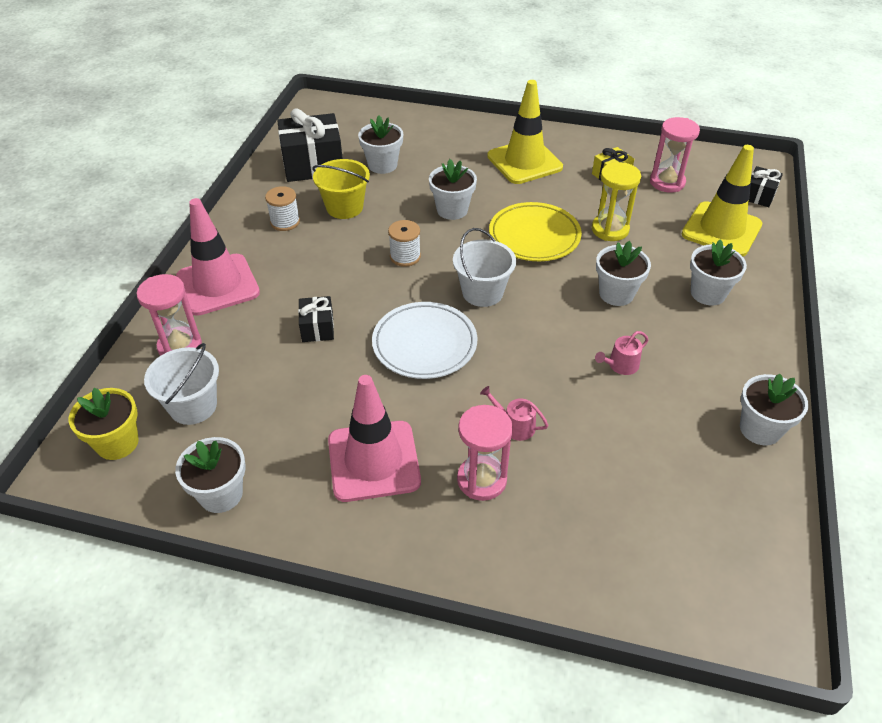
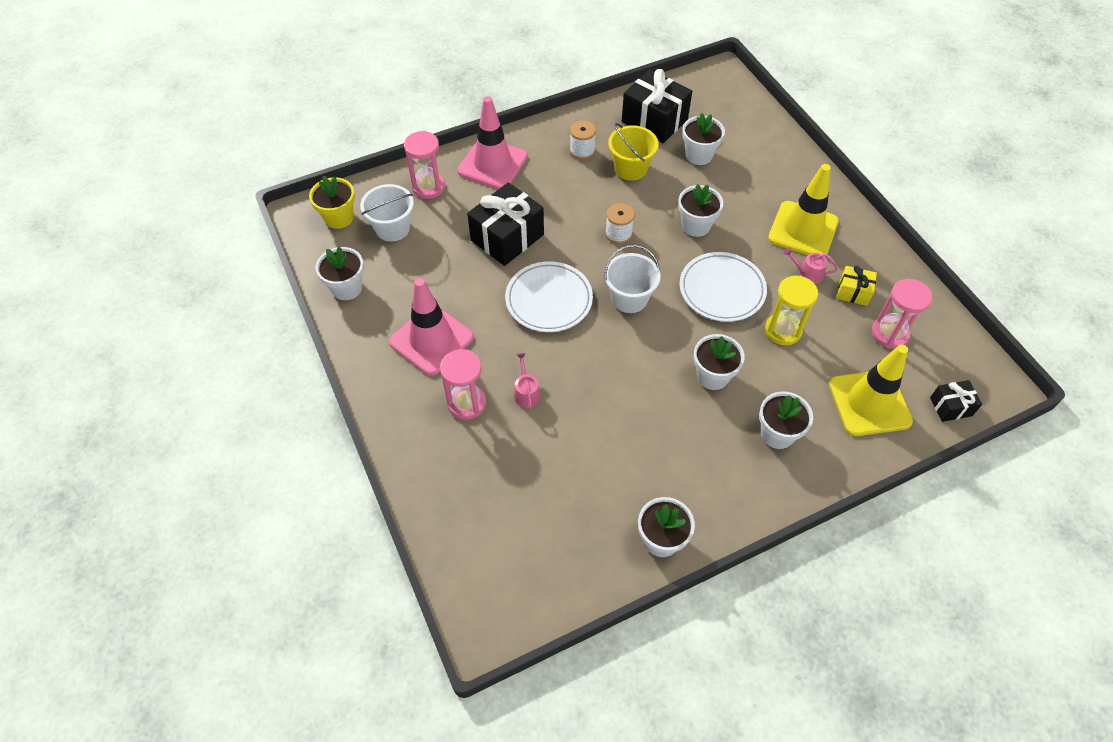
camera: 50 degrees right, 10 degrees up
black gift [298,296,334,342] -> black gift [467,182,544,266], size x1.93
yellow plate [489,202,582,261] -> white plate [680,252,767,322]
pink watering can [595,331,649,375] -> pink watering can moved to [783,248,838,284]

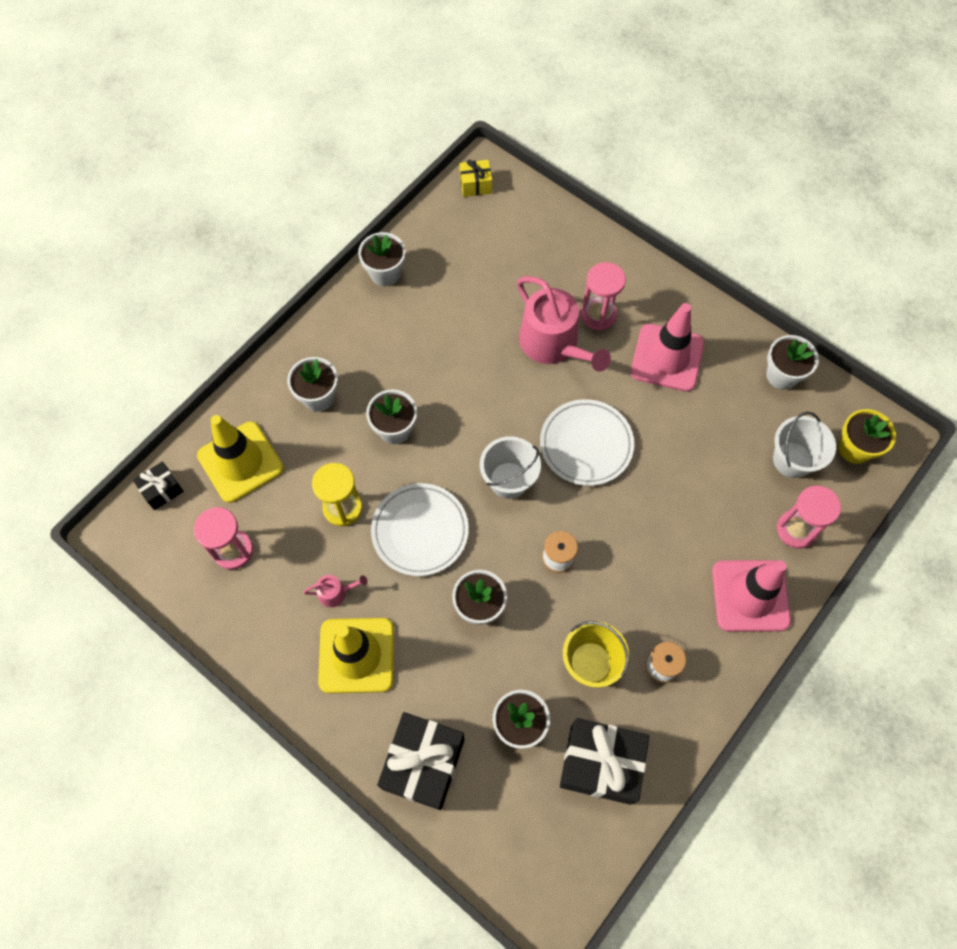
camera: 155 degrees right, 10 degrees up
black gift [467,182,544,266] -> black gift moved to [377,712,464,810]
pink watering can [514,353,540,409] -> pink watering can [517,276,611,372], size x2.32
yellow gift [837,266,877,306] -> yellow gift moved to [459,159,492,197]

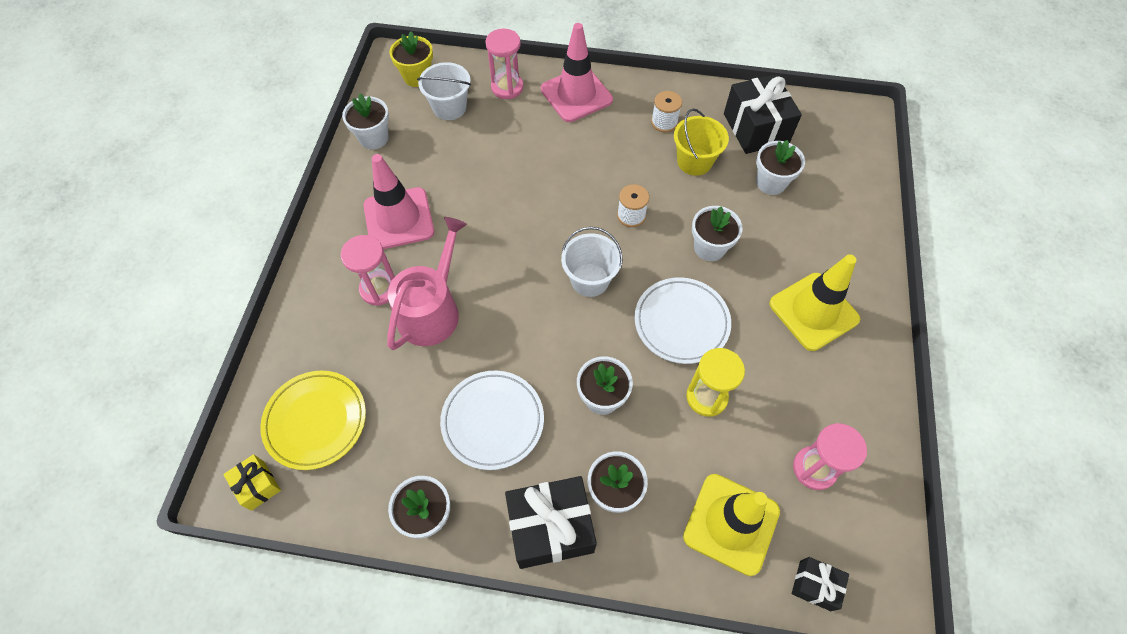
camera: 120 degrees left, 5 degrees down
pink watering can [303,575,367,607] -> none
black gift [377,712,464,810] -> black gift moved to [505,476,597,569]
white plate [540,399,634,486] -> white plate moved to [440,371,544,470]
none -> yellow plate [260,371,366,470]

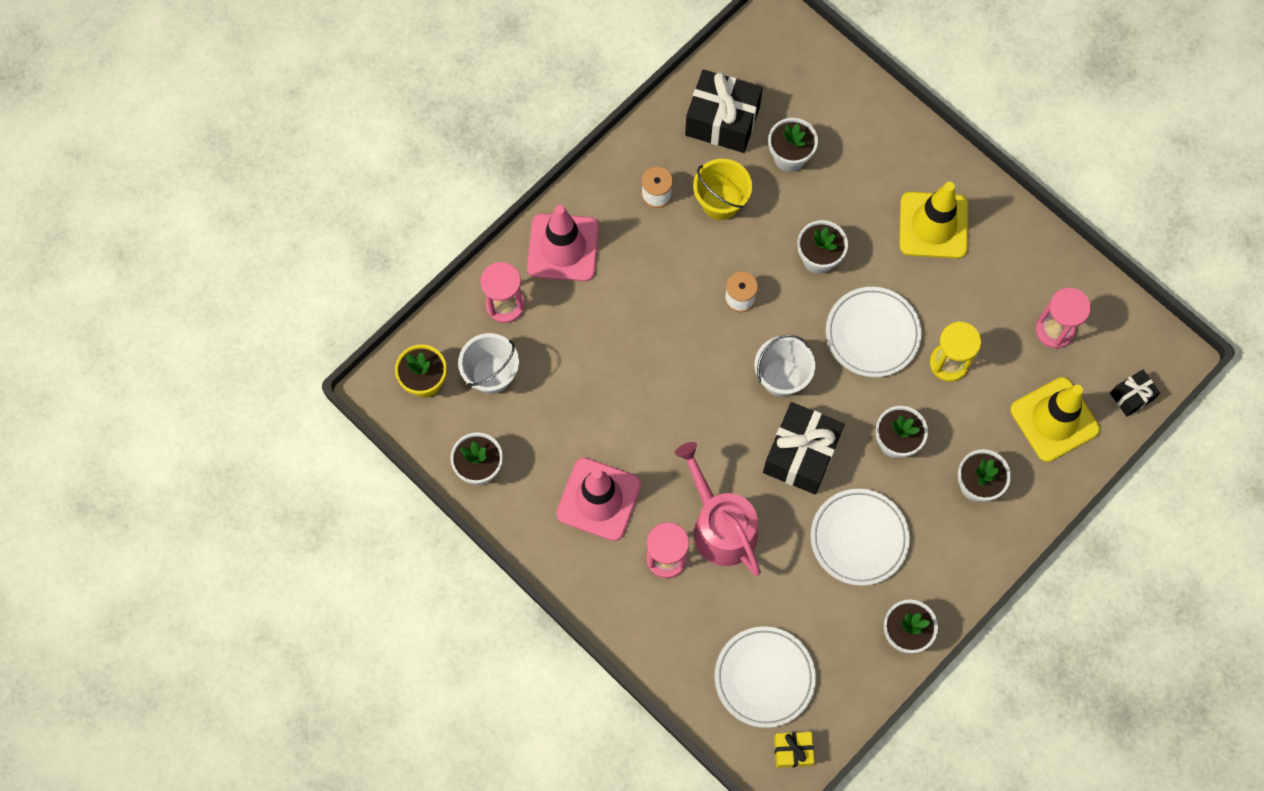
camera: 55 degrees left, 10 degrees up
yellow plate [260,371,366,470] -> white plate [715,626,816,728]
black gift [505,476,597,569] -> black gift moved to [763,402,845,494]

